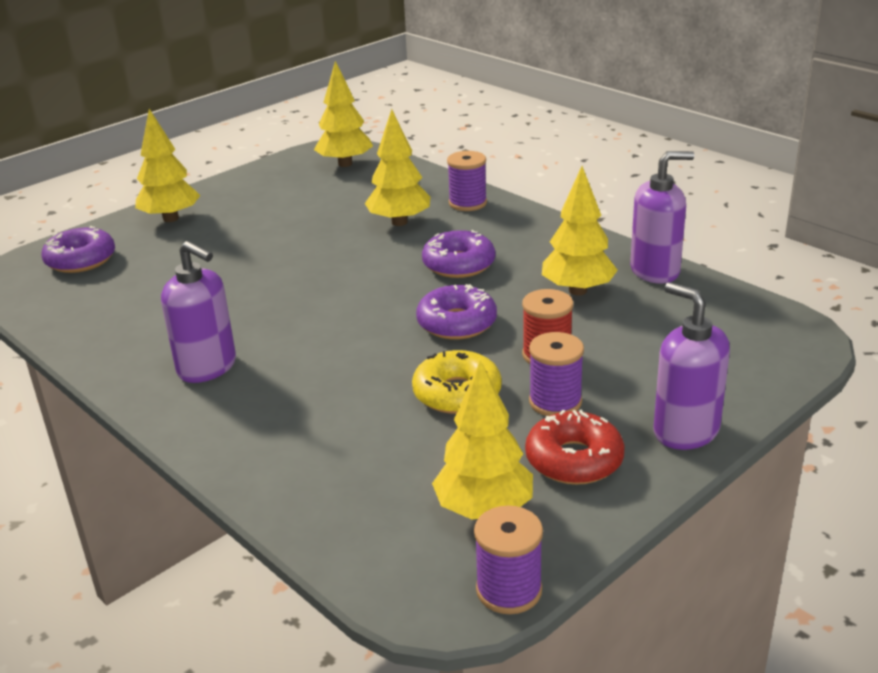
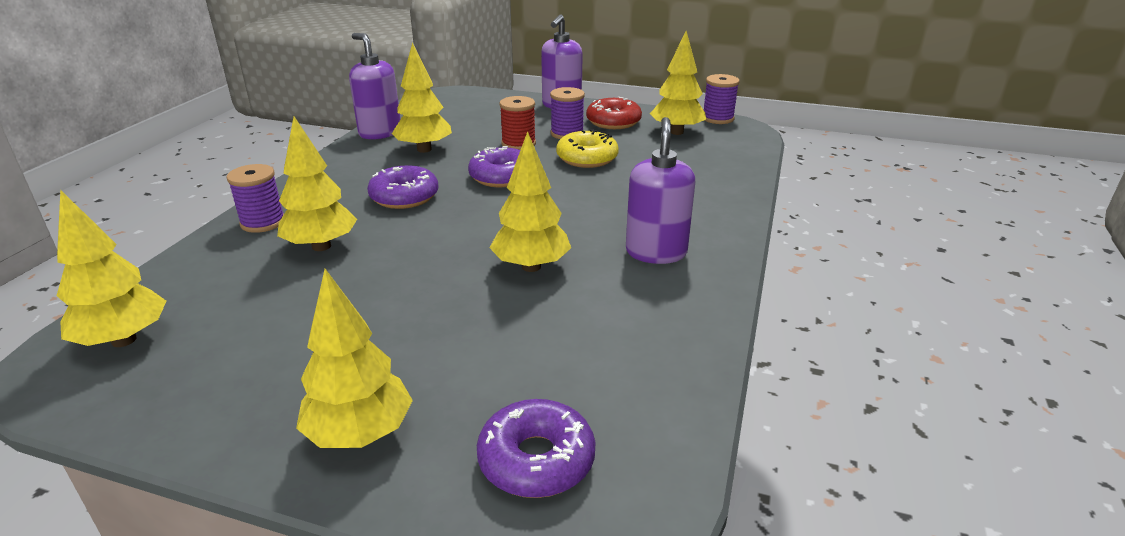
camera: 120 degrees left, 0 degrees up
none -> yellow tree [490,131,571,272]

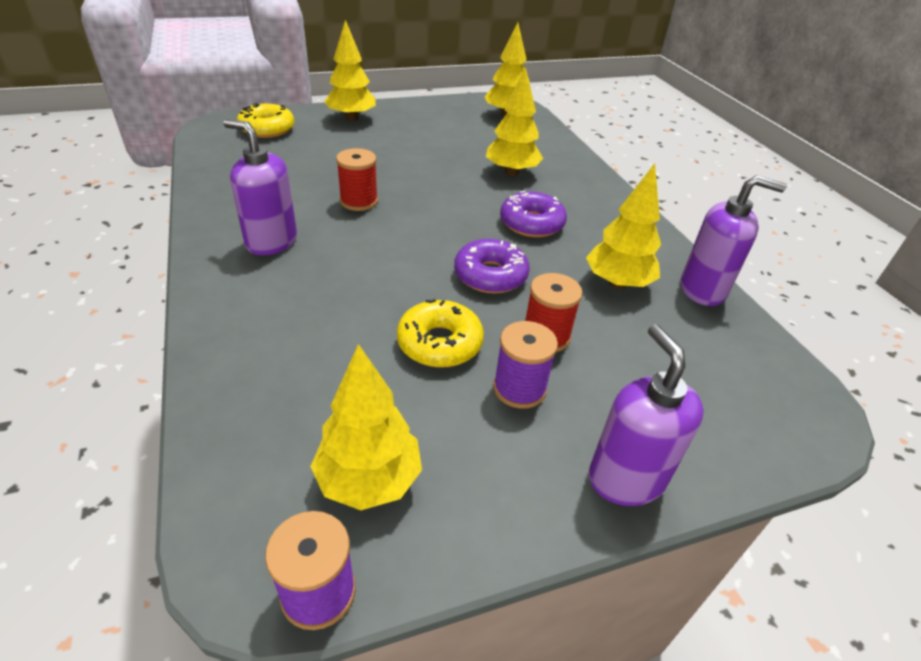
camera: 140 degrees right, 10 degrees up
purple spool [226,164,284,233] -> none
purple donut [477,399,596,498] -> yellow donut [237,103,294,138]
yellow tree [490,131,571,272] -> red spool [336,148,378,211]
red donut [586,97,642,129] -> none
purple soap dispenser [626,117,696,264] -> purple soap dispenser turned 150 degrees clockwise [223,119,297,256]

